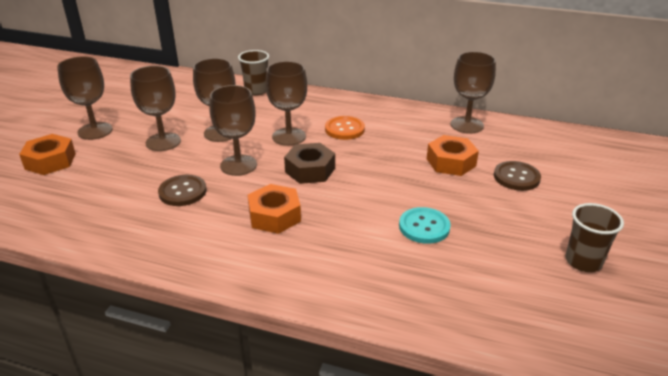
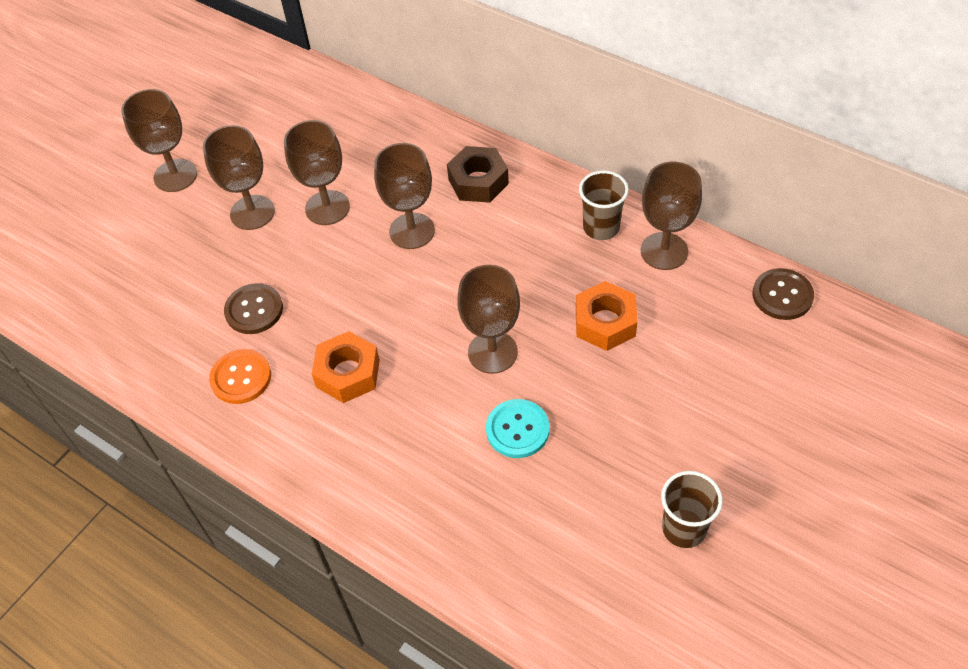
camera: 20 degrees right, 20 degrees up
orange nut [19,134,76,175] -> none
brown goblet [209,85,257,176] -> brown goblet moved to [457,265,520,374]
brown cup [238,50,269,95] -> brown cup moved to [579,171,629,240]
brown nut [284,143,335,184] -> brown nut moved to [447,146,509,203]
orange button [325,116,365,140] -> orange button moved to [209,349,271,404]
brown button [494,161,541,191] -> brown button moved to [753,268,814,320]

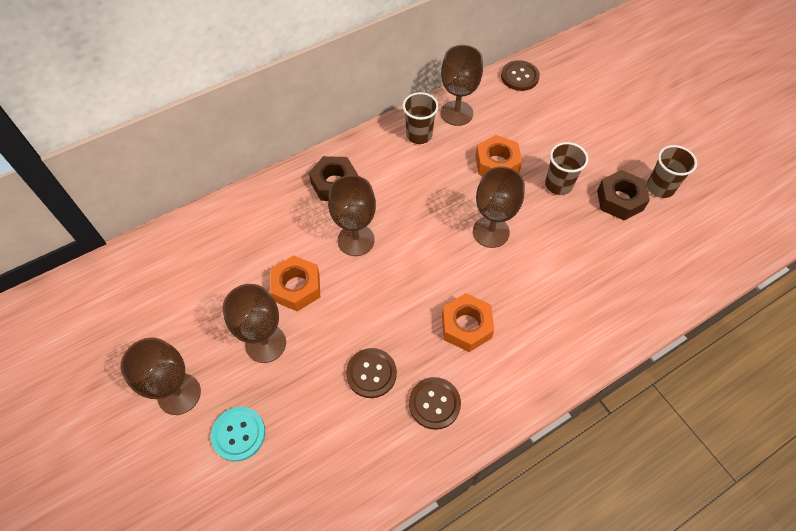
camera: 70 degrees left, 5 degrees up
orange button [209,349,271,404] -> brown button [409,377,461,430]
brown goblet [284,120,350,225] -> orange nut [270,255,320,312]
turquoise button [486,399,550,458] -> turquoise button moved to [211,407,265,462]
none -> brown cup [545,142,588,195]
none -> brown nut [597,170,650,221]

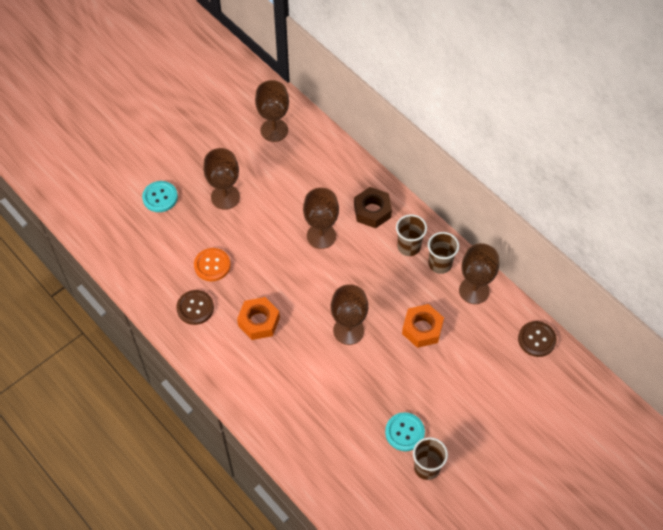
camera: 80 degrees right, 0 degrees up
brown goblet [120,337,201,415] -> brown goblet moved to [255,80,289,142]
orange nut [270,255,320,312] -> none
brown button [346,348,397,398] -> orange button [194,248,231,281]
brown cup [545,142,588,195] -> brown cup moved to [396,214,427,256]
brown nut [597,170,650,221] -> turquoise button [385,412,425,451]

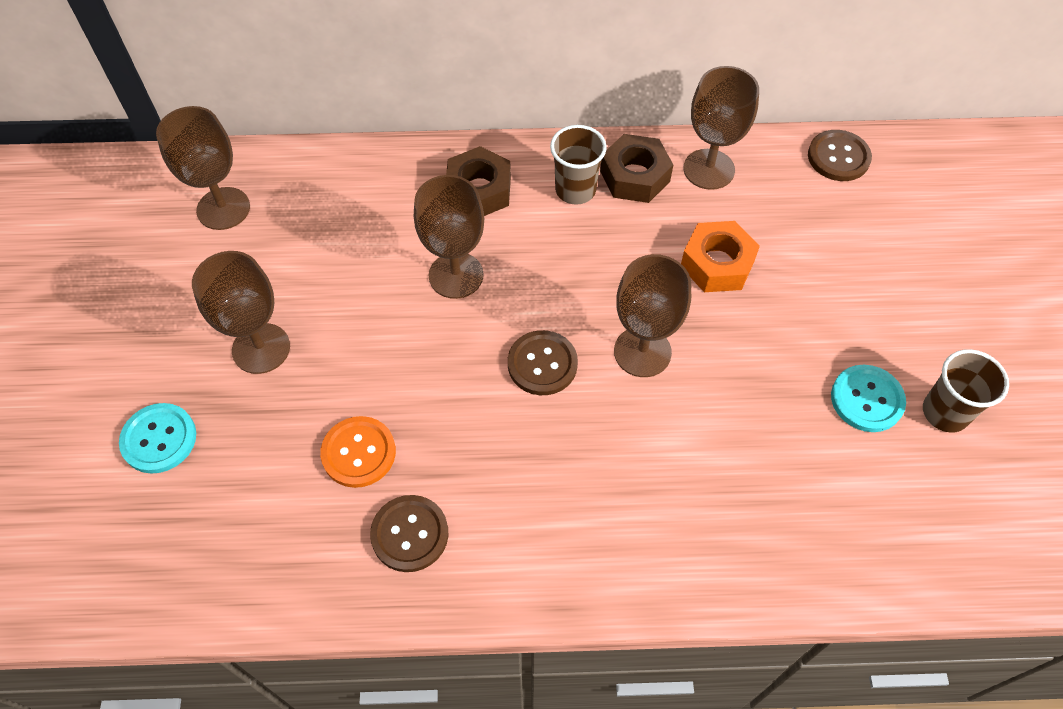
camera: 50 degrees left, 0 degrees up
orange nut [237,297,280,340] -> none
brown cup [428,232,459,274] -> brown nut [600,134,673,203]
none -> brown button [508,330,578,395]

